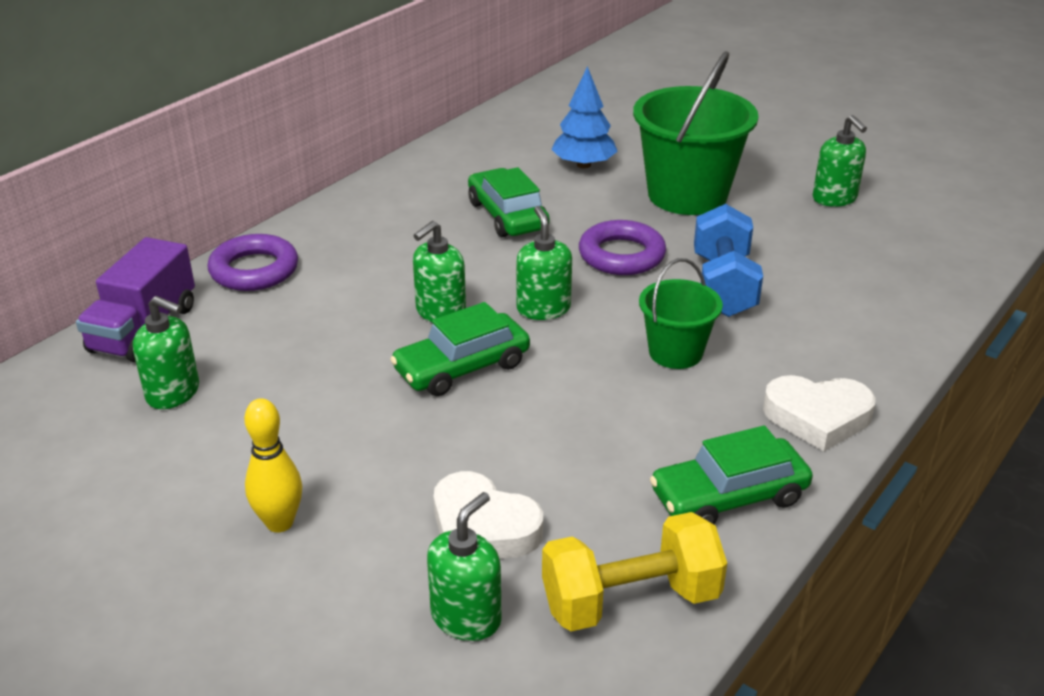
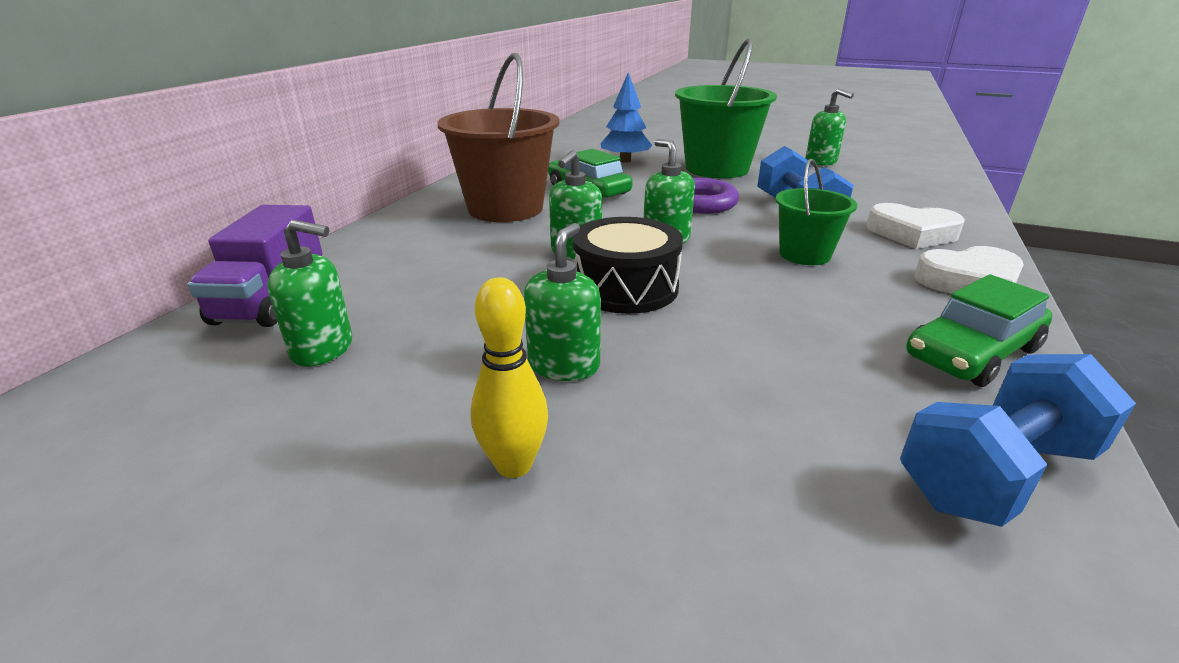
camera: 15 degrees left, 5 degrees down
purple ring [207,234,298,291] -> none
green car [390,302,530,396] -> black drum [573,217,683,314]
green soap dispenser [427,492,502,641] -> green soap dispenser moved to [524,223,601,381]
white heart [434,471,543,559] -> white heart moved to [866,203,965,249]
yellow dumbbell [542,512,727,631] -> blue dumbbell [900,354,1136,527]
none -> brown bucket [437,53,560,222]

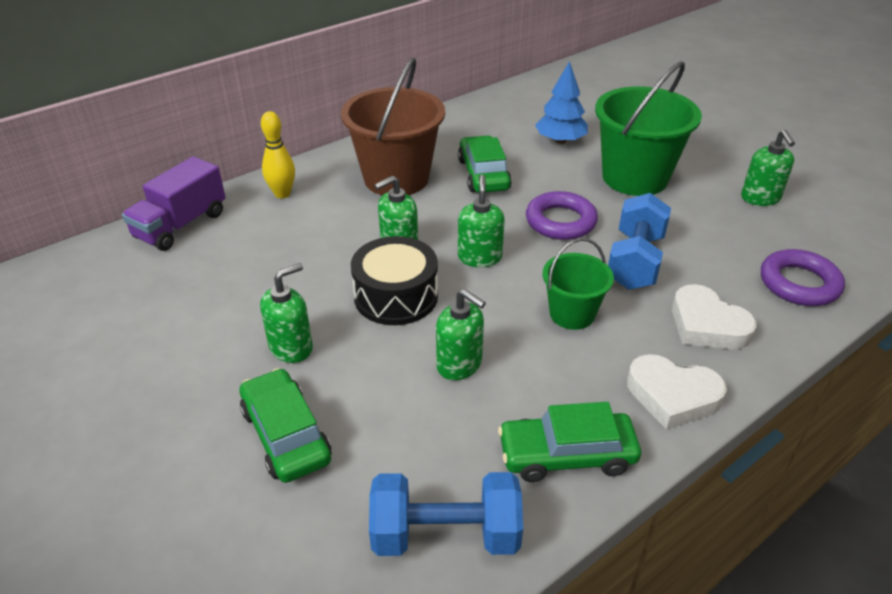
camera: 30 degrees right, 10 degrees up
green soap dispenser [267,219,352,366] -> green soap dispenser moved to [436,289,486,380]
yellow bowling pin [471,277,548,478] -> yellow bowling pin moved to [261,111,295,198]
none -> green car [240,368,331,483]
none -> purple ring [761,249,845,306]

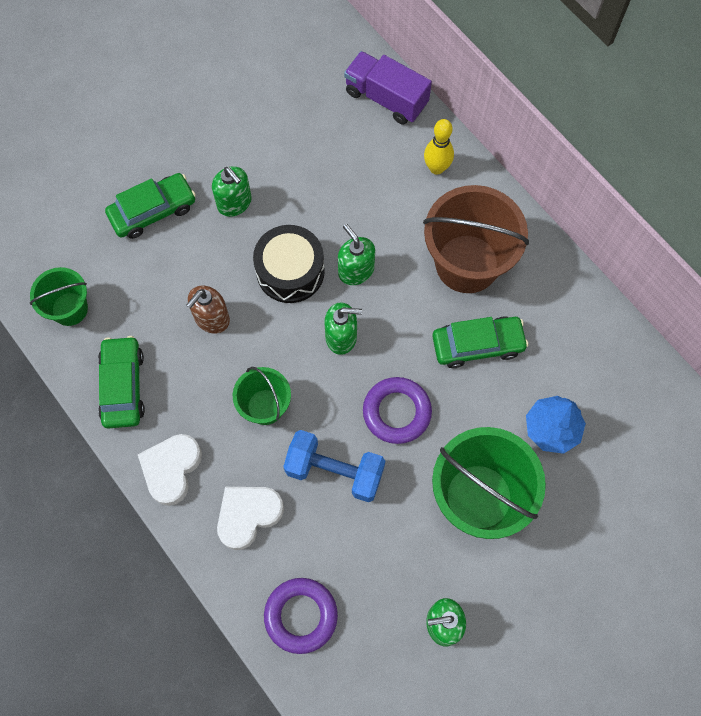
camera: 90 degrees right, 30 degrees up
blue dumbbell [369,472,523,556] -> green bucket [30,267,88,326]
green soap dispenser [436,289,486,380] -> brown soap dispenser [187,286,230,333]

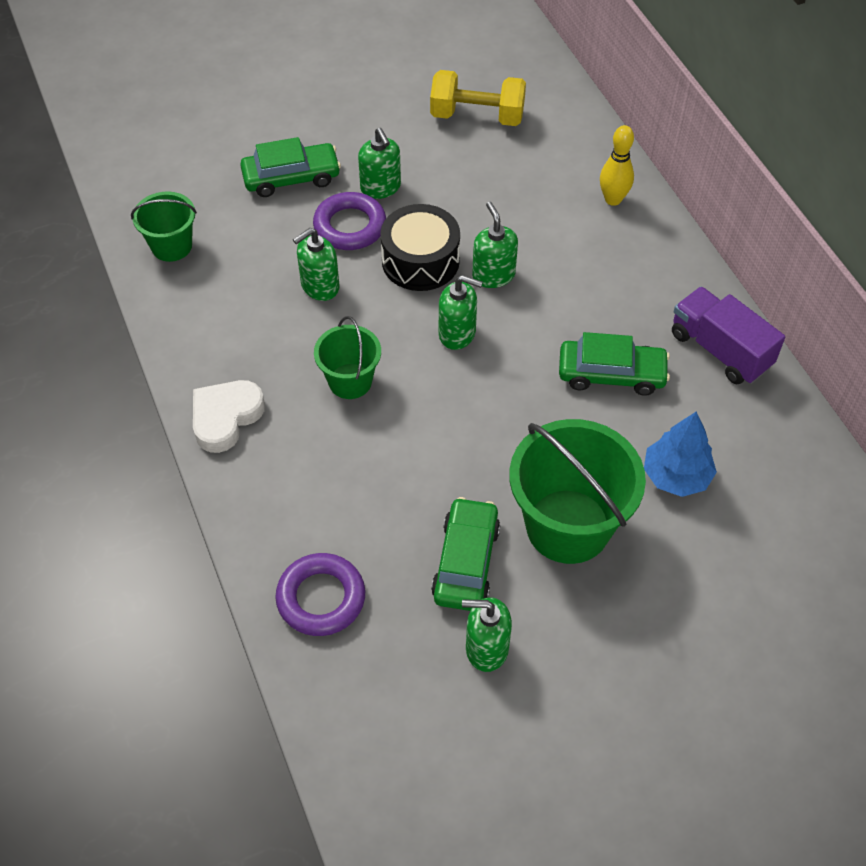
camera: 15 degrees right, 15 degrees down
green car [98,336,145,429] -> green car moved to [431,497,500,611]
brown soap dispenser [187,286,230,333] -> green soap dispenser [293,228,340,301]
white heart [217,487,284,550] -> none
blue dumbbell [283,430,385,502] -> none
purple truck [344,51,432,125] -> purple truck moved to [672,287,785,384]
purple ring [363,377,432,444] -> purple ring moved to [313,192,386,250]
brown bucket [423,185,529,293] -> none
none -> yellow dumbbell [430,70,526,126]

